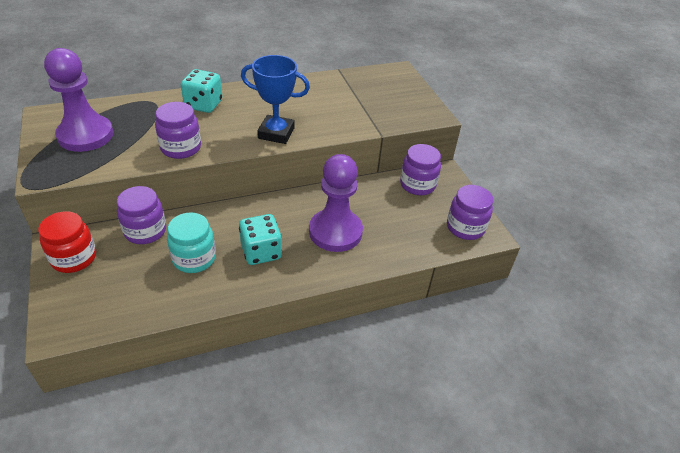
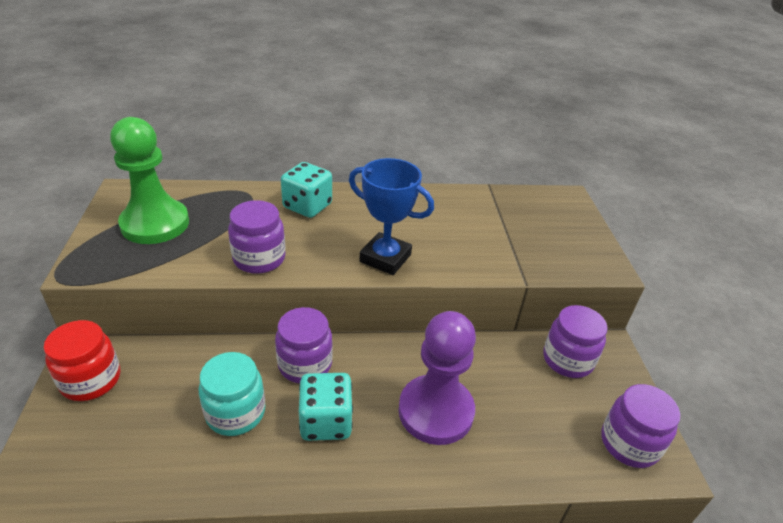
camera: 15 degrees right, 5 degrees down
purple pawn [44,48,113,152] -> green pawn [110,117,189,244]
purple jar [117,186,166,244] -> purple jar moved to [275,307,333,384]

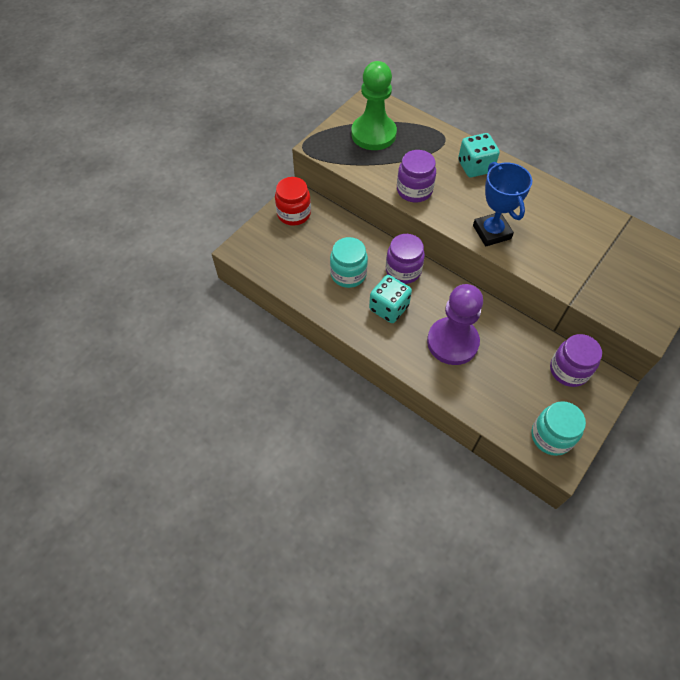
camera: 45 degrees right, 20 degrees up
purple jar [601,384,680,468] -> turquoise jar [531,401,586,456]

